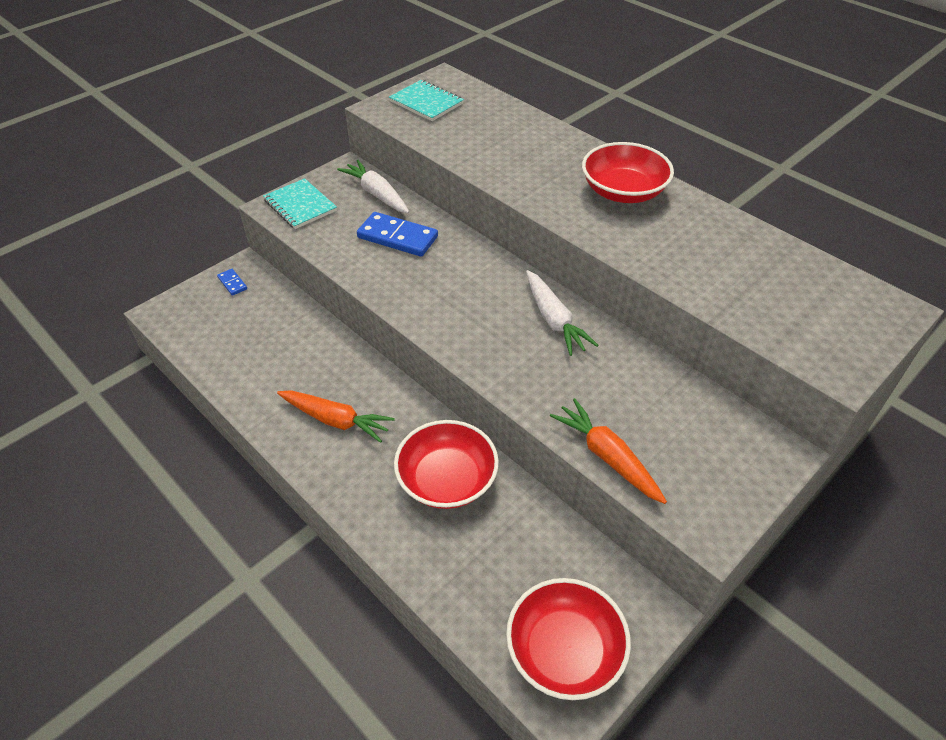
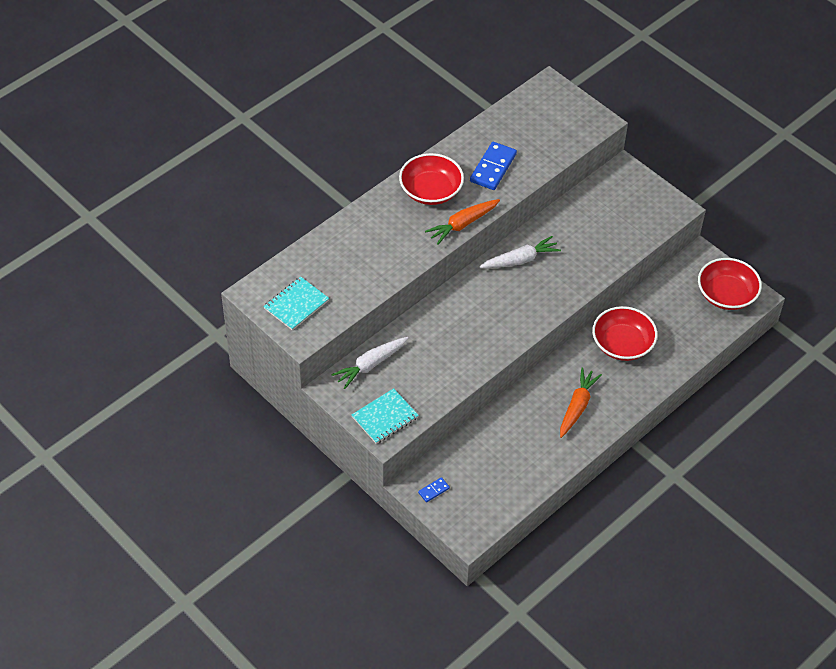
camera: 90 degrees left, 5 degrees up
blue domino [357,212,438,257] -> blue domino moved to [470,142,517,190]
orange carrot [550,398,667,504] -> orange carrot moved to [425,199,500,245]

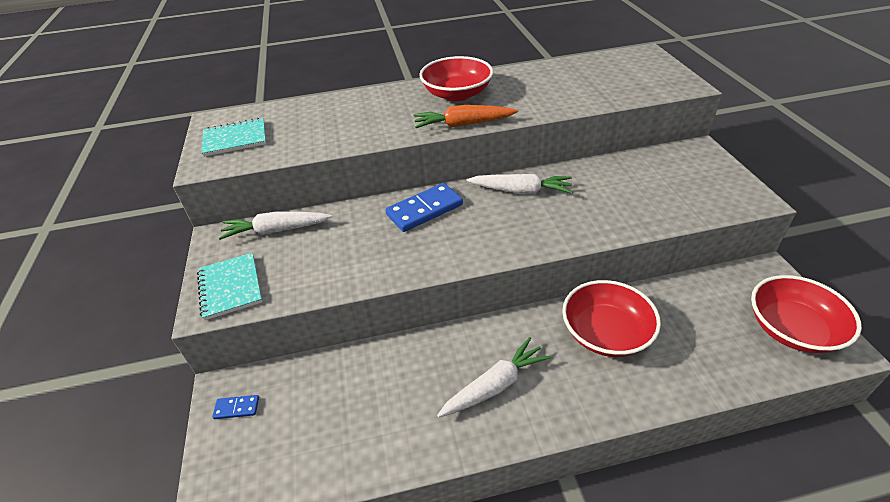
camera: 35 degrees right, 10 degrees down
turquoise notebook [352,388,419,444] -> turquoise notebook turned 75 degrees clockwise [197,253,262,320]
blue domino [470,142,517,190] -> blue domino moved to [385,183,463,232]
orange carrot [560,368,602,438] -> white carrot [437,337,551,418]

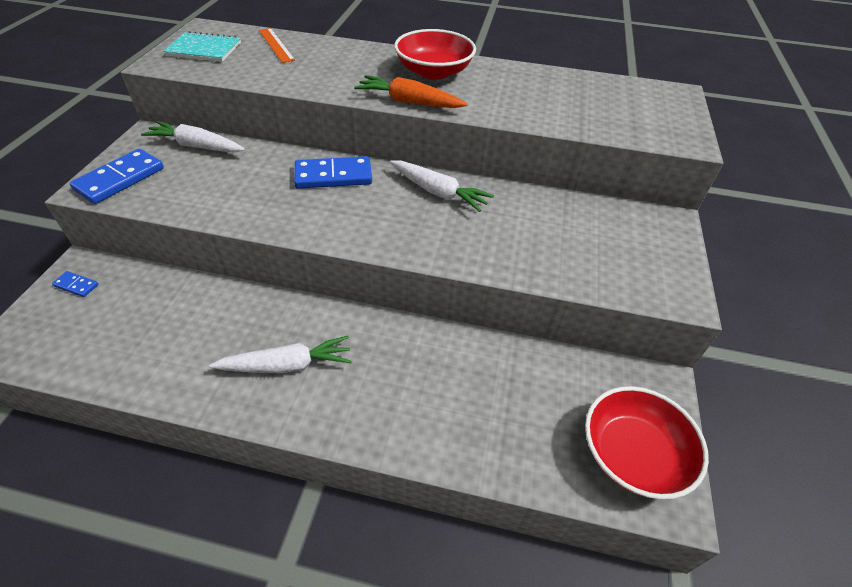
camera: 20 degrees right, 5 degrees up
turquoise notebook [197,253,262,320] -> blue domino [70,149,164,204]
red bowl [562,280,661,357] -> none
none -> orange ruler [259,28,295,63]

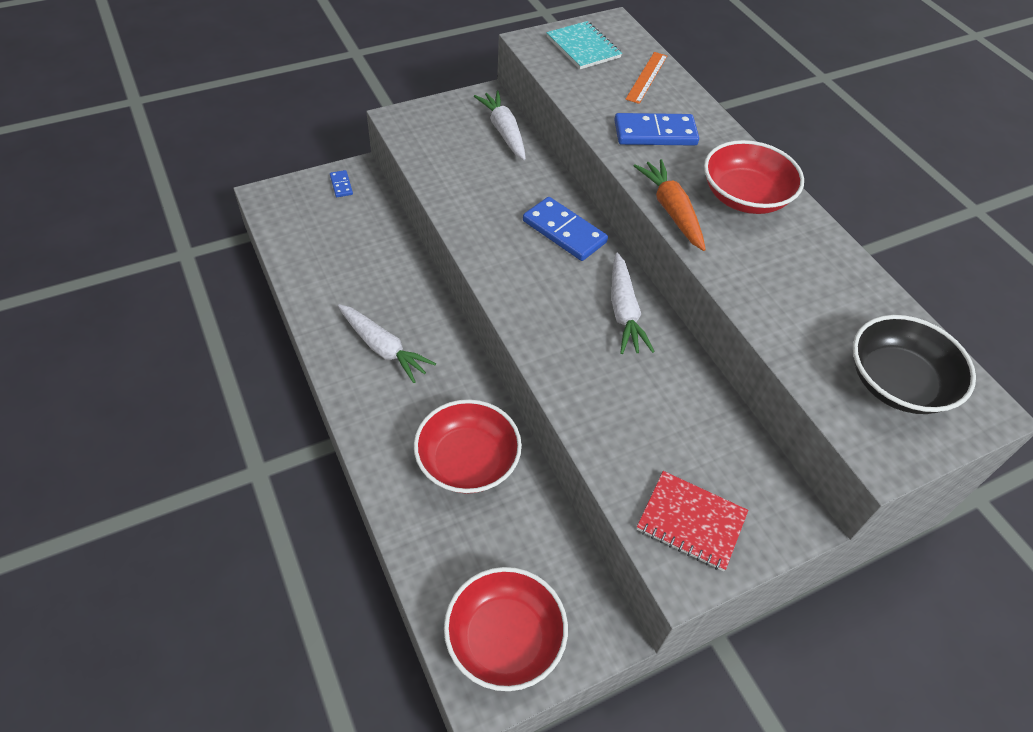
camera: 50 degrees right, 5 degrees up
blue domino [70,149,164,204] -> blue domino moved to [614,113,699,146]
none -> red bowl [414,399,522,494]
none -> red notebook [637,471,748,571]
none -> black bowl [853,315,976,414]

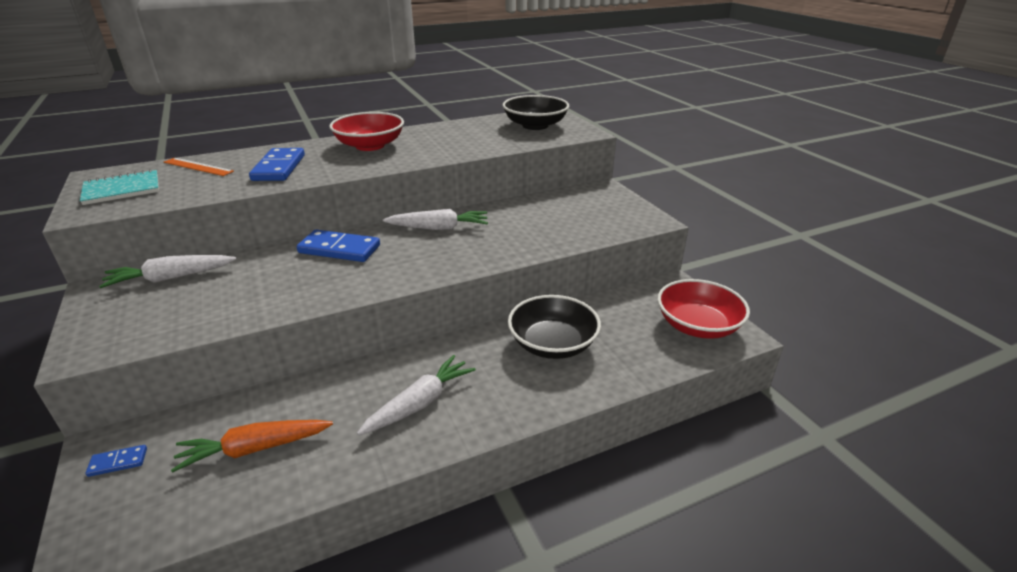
camera: 85 degrees left, 20 degrees down
red bowl [414,399,522,494] -> black bowl [508,295,601,359]
blue domino [523,197,608,261] -> blue domino turned 60 degrees clockwise [297,230,380,262]
orange carrot [634,159,706,251] -> orange carrot moved to [171,420,333,473]
red notebook [637,471,748,571] -> none

